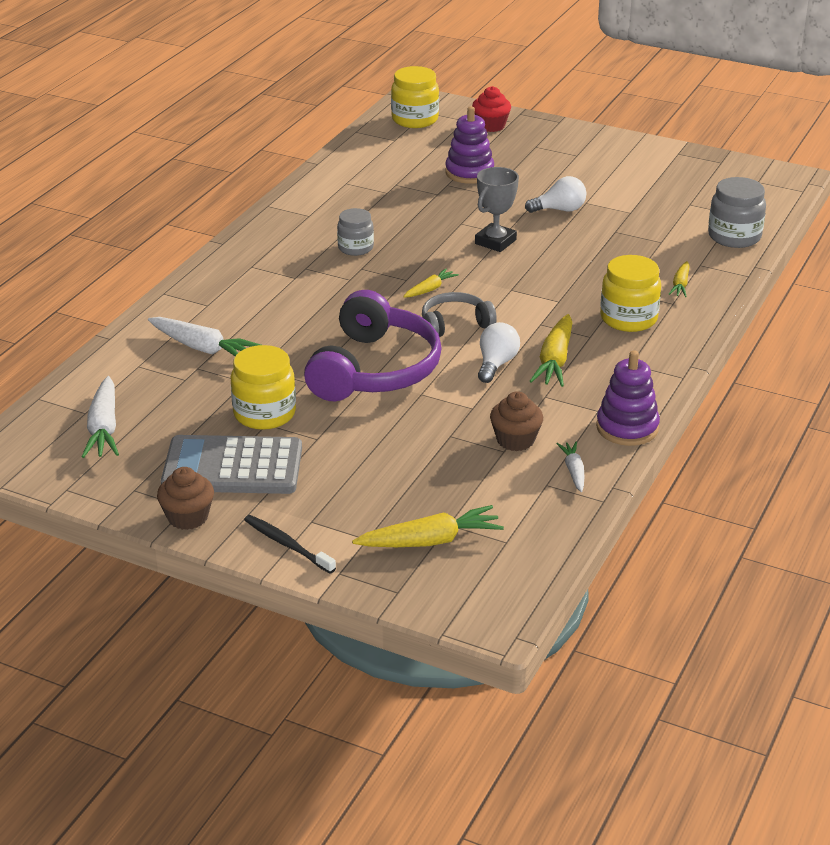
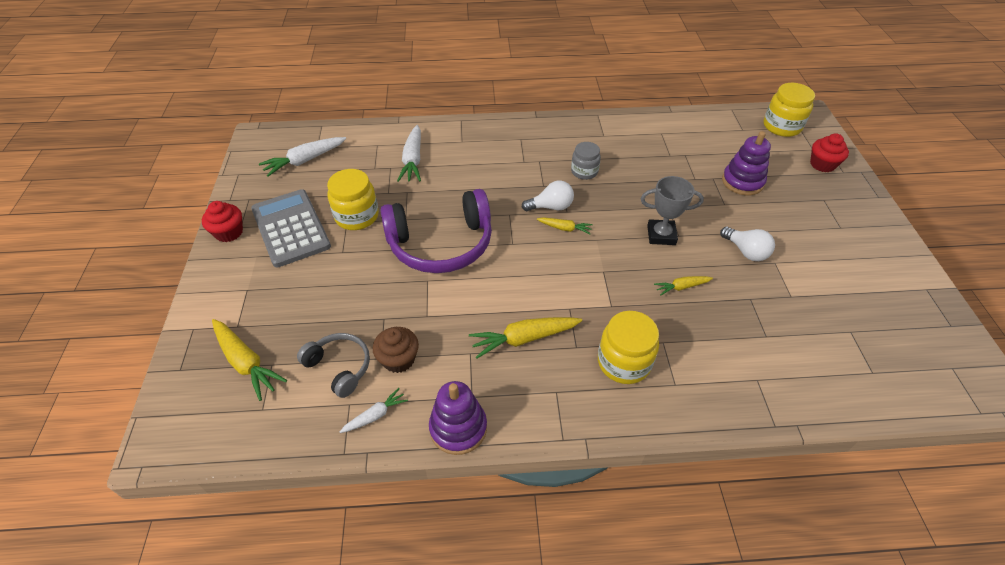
camera: 60 degrees right, 15 degrees up
brown cupcake [157,467,214,530] -> red cupcake [202,201,243,242]
black toothbrush [244,515,336,574] -> none
grey headphones [422,292,497,337] -> grey headphones moved to [297,333,370,398]
white light bulb [478,322,520,383] -> white light bulb moved to [522,180,574,211]
yellow carrot [669,261,690,297] -> yellow carrot moved to [654,276,713,296]
grey jar [708,177,766,248] -> none

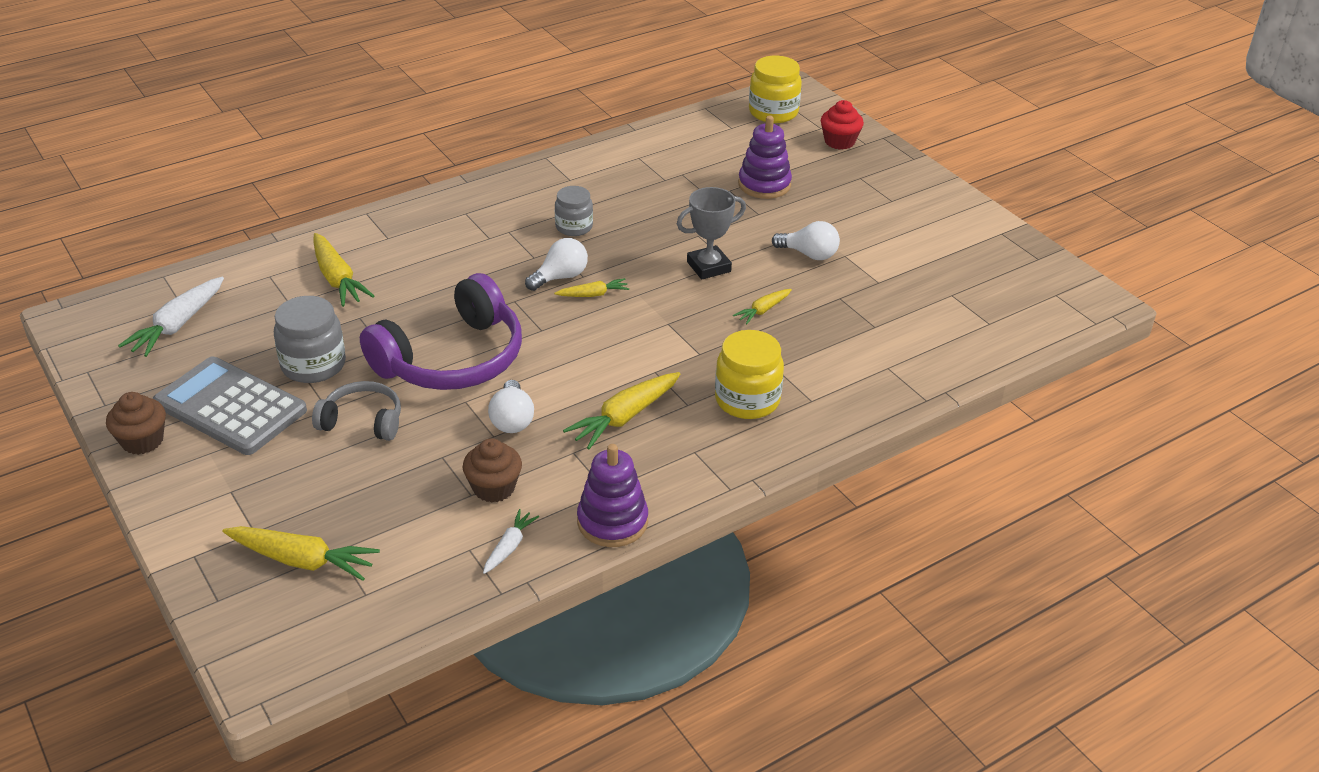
camera: 30 degrees left, 10 degrees down
red cupcake [202,201,243,242] -> brown cupcake [106,392,166,455]
grey headphones [297,333,370,398] -> grey headphones moved to [312,381,401,441]
yellow jar [327,169,379,230] -> grey jar [274,296,346,383]
white carrot [397,125,421,182] -> yellow carrot [313,233,374,307]
none -> white light bulb [488,380,534,433]

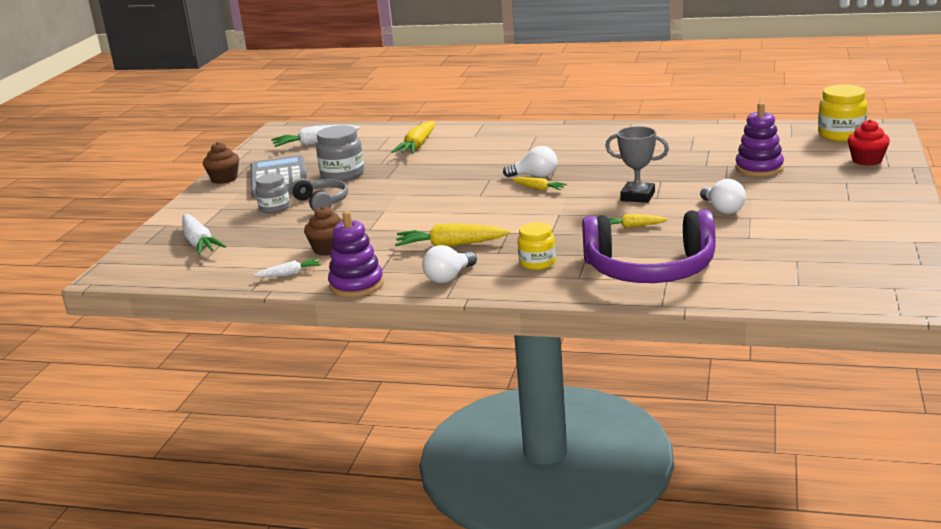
camera: 50 degrees right, 15 degrees down
yellow carrot [222,526,380,581] -> white carrot [182,214,226,255]
purple headphones [360,273,522,390] -> purple headphones moved to [582,209,716,283]
white light bulb [488,380,534,433] -> white light bulb moved to [422,245,477,283]
grey jar [555,186,593,236] -> grey jar moved to [255,173,290,213]
yellow jar [715,330,784,419] -> yellow jar [517,222,556,270], size x0.66

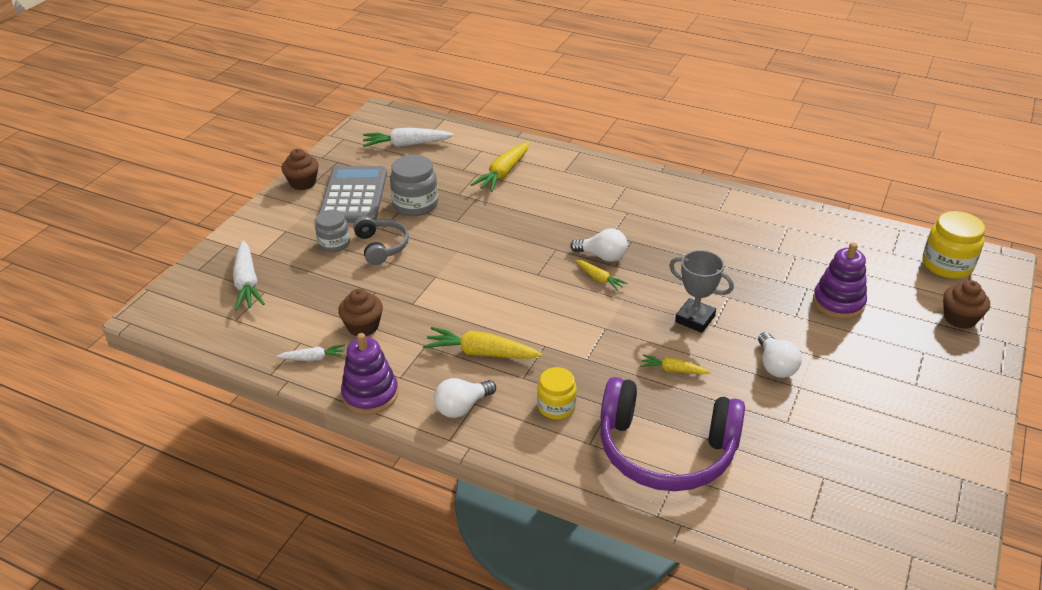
camera: 10 degrees right, 15 degrees up
red cupcake [848,119,890,166] -> brown cupcake [943,280,990,329]

